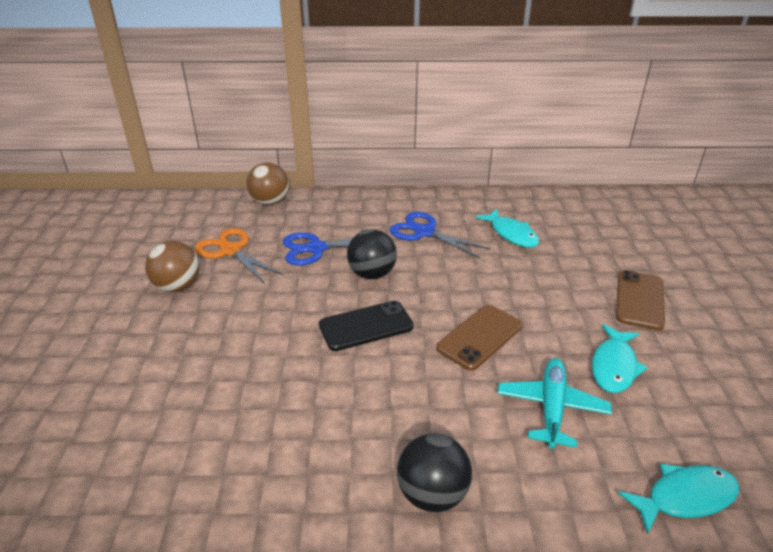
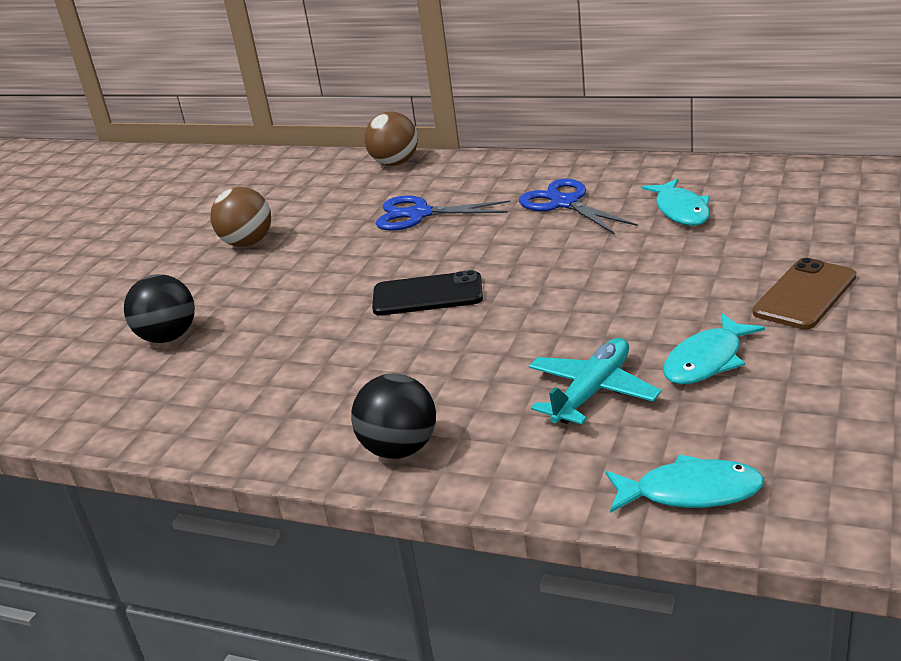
camera: 25 degrees right, 5 degrees down
orange scissors [195,228,284,284] -> none
black ball [347,229,397,279] -> black ball moved to [124,274,195,343]
brown phone [436,305,522,371] -> none

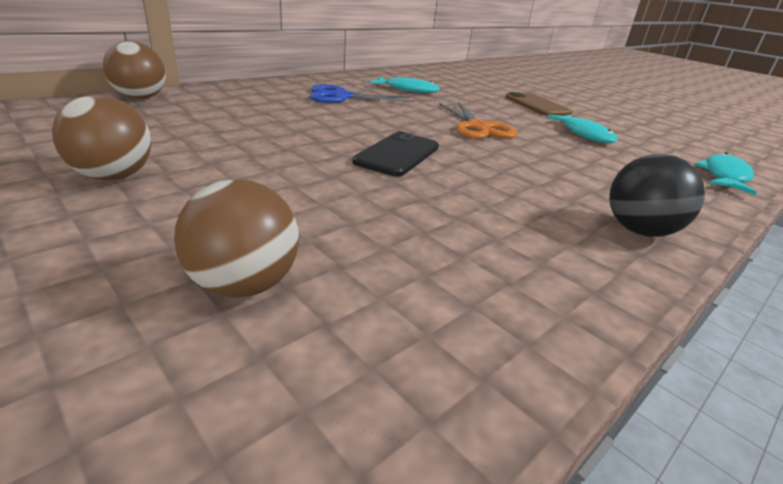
camera: 70 degrees left, 0 degrees up
black ball [124,274,195,343] -> brown ball [174,179,299,298]
blue scissors [376,195,510,231] -> none
turquoise plane [529,338,661,424] -> none
none -> orange scissors [439,102,517,139]

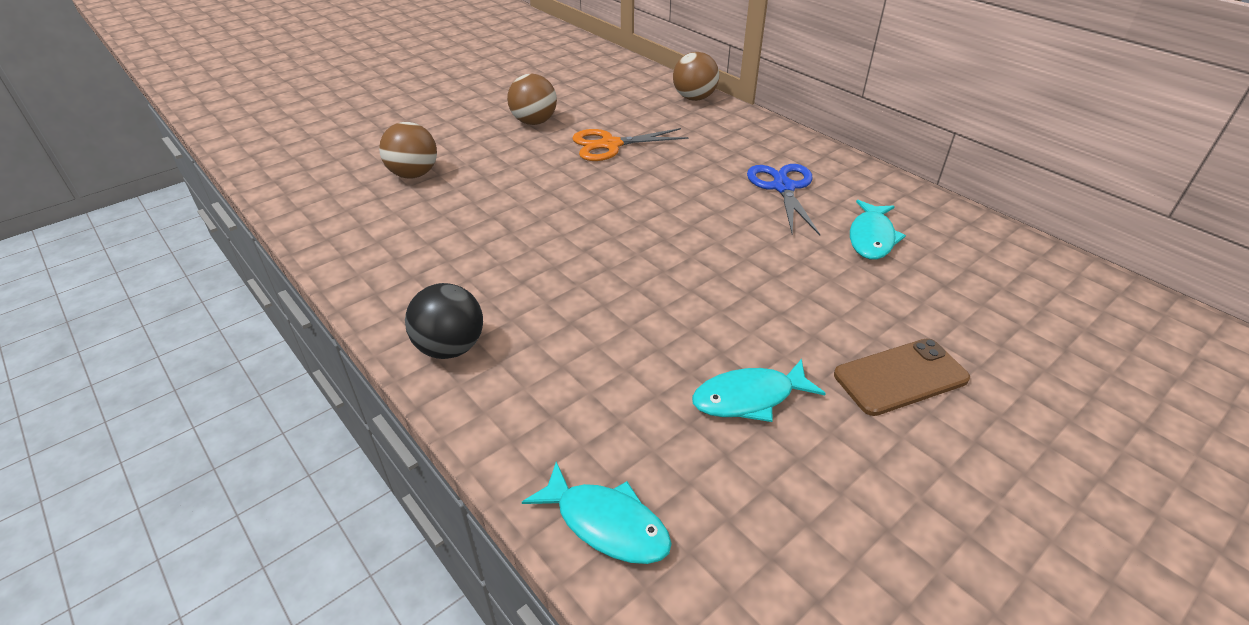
camera: 95 degrees right, 10 degrees up
black phone [352,131,439,177] -> none
orange scissors [439,102,517,139] -> orange scissors moved to [572,128,689,161]

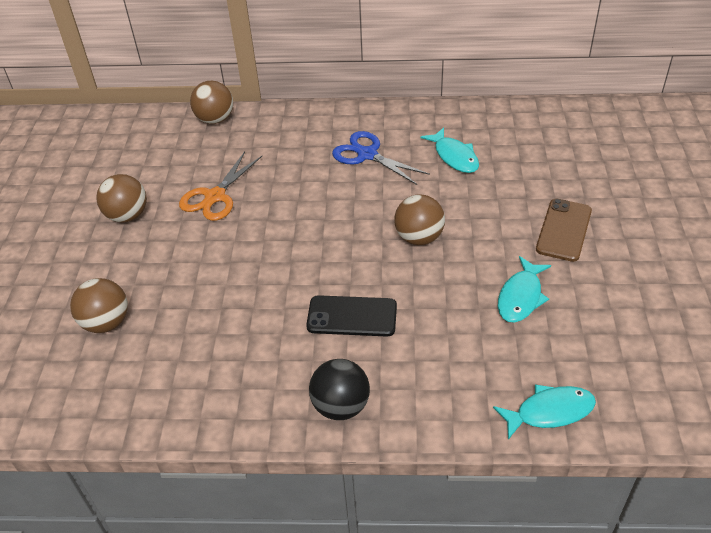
camera: 45 degrees left, 5 degrees up
none -> black phone [306,295,397,337]
none -> brown ball [394,194,445,245]

